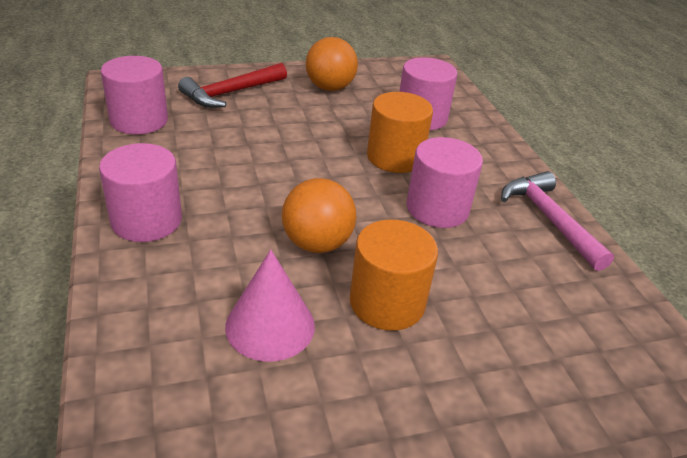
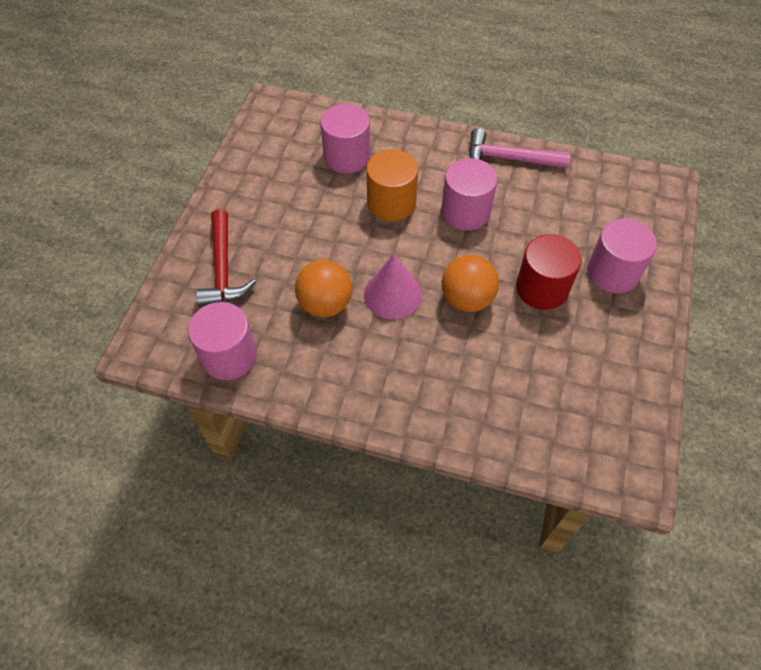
camera: 55 degrees left, 20 degrees up
pink cylinder [99,143,182,242] -> pink cylinder moved to [587,219,657,293]
pink cone [225,249,315,362] -> pink cone moved to [364,254,422,319]
orange ball [306,37,358,91] -> orange ball moved to [295,260,353,317]
orange cylinder [350,219,438,330] -> red cylinder [516,234,582,310]

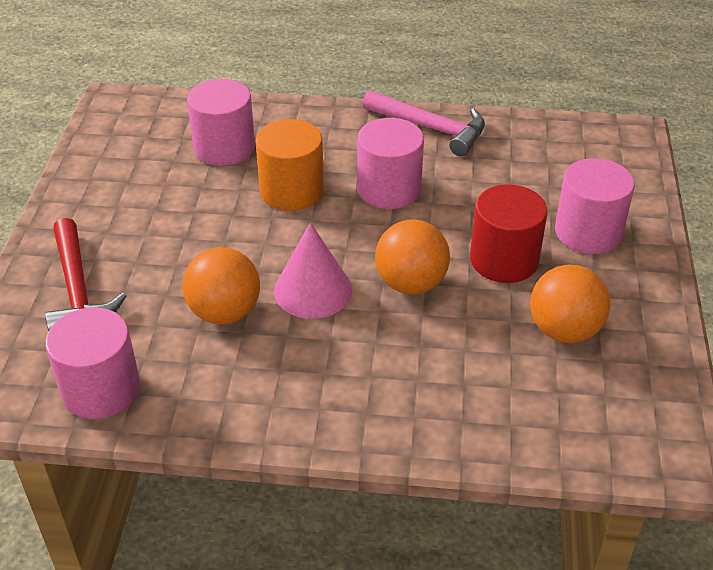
camera: 10 degrees left, 15 degrees down
pink hammer [469,128,570,168] -> pink hammer turned 150 degrees counterclockwise [363,90,485,156]
none -> orange ball [530,265,610,343]

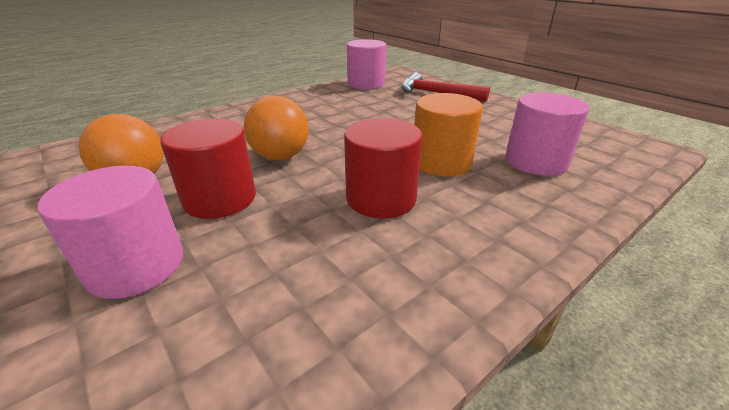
camera: 135 degrees right, 10 degrees down
orange ball [183,247,260,324] -> none
pink cone [274,222,352,319] -> none
pink cylinder [357,118,424,209] -> red cylinder [344,118,422,218]
pink hammer [363,90,485,156] -> none

